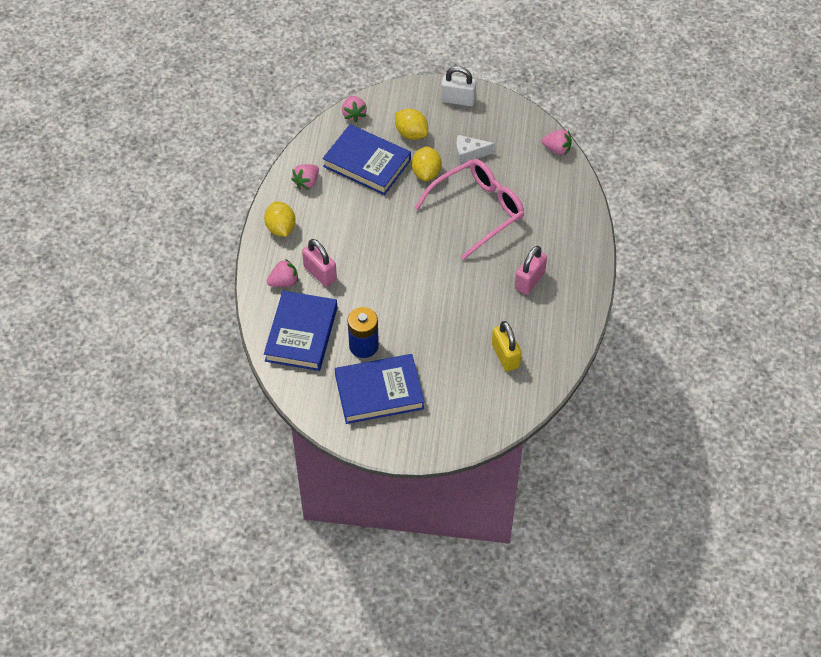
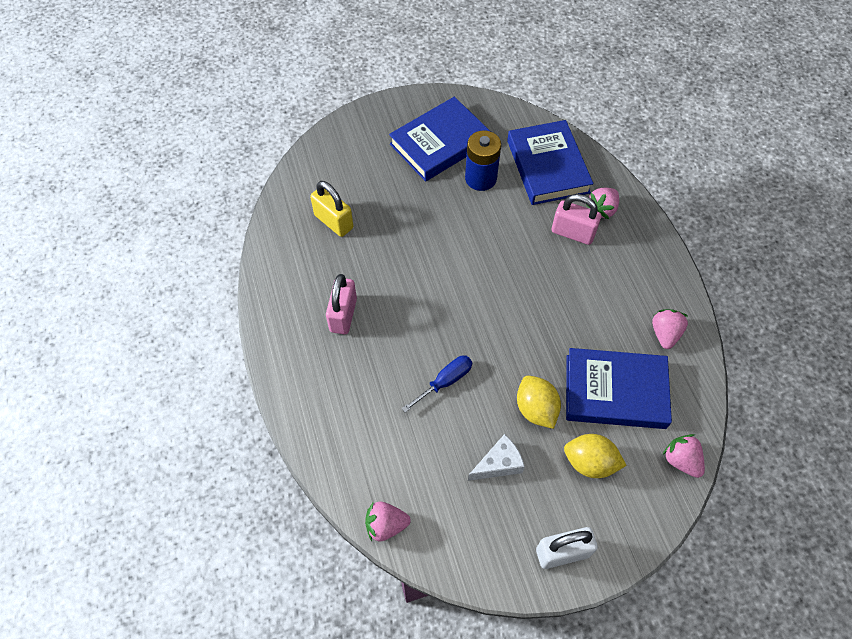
camera: 155 degrees right, 5 degrees up
yellow lemon [264,202,296,237] -> none
pink glasses [415,159,524,260] -> blue screwdriver [402,355,472,412]

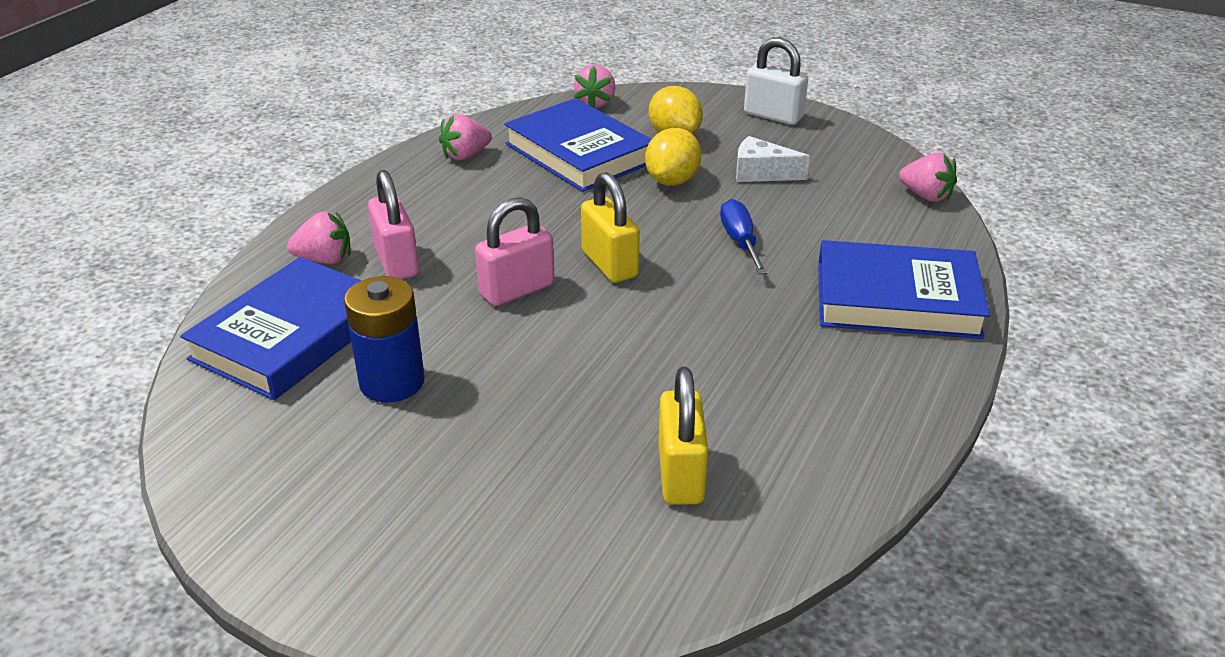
camera: 135 degrees left, 25 degrees down
pink padlock [326,274,357,334] -> pink padlock moved to [475,197,555,306]
blue book [389,97,491,182] -> blue book moved to [818,240,990,339]
blue screwdriver [402,355,472,412] -> blue screwdriver turned 75 degrees clockwise [720,199,767,275]
none -> yellow padlock [581,172,640,283]

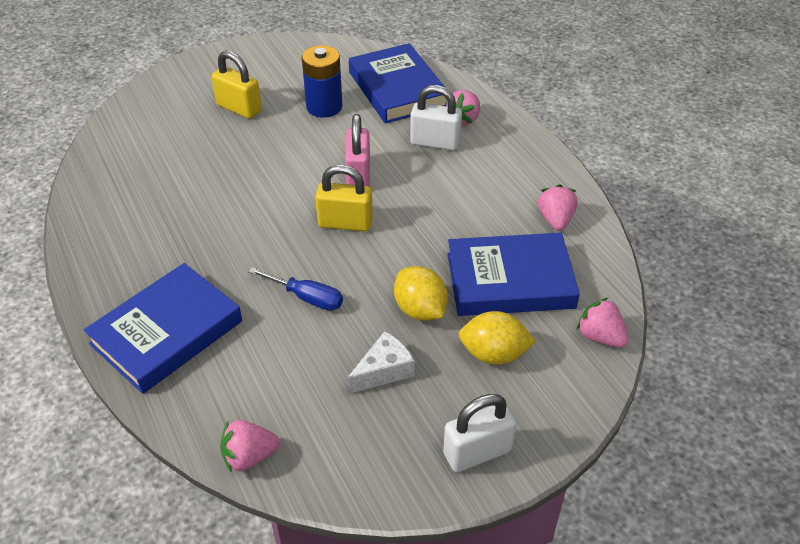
camera: 125 degrees right, 10 degrees up
pink padlock [368,170,419,279] -> white padlock [410,85,462,150]
yellow padlock [659,367,708,505] -> yellow padlock moved to [212,51,262,119]

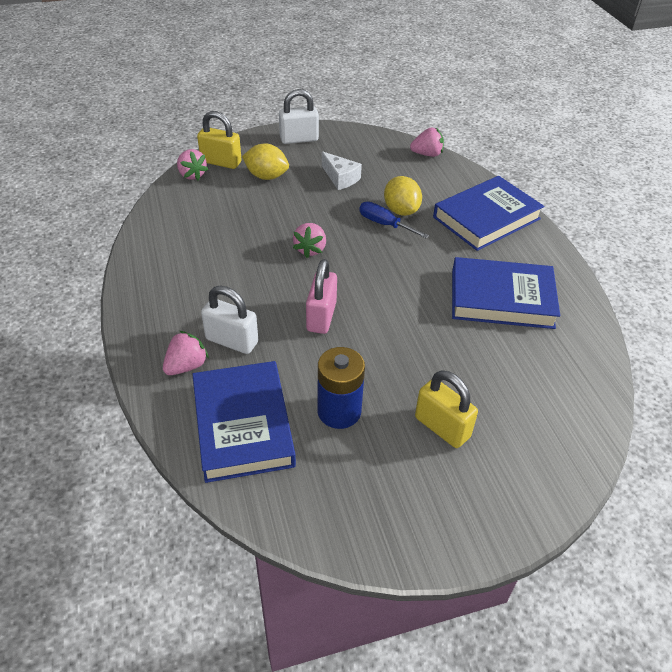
camera: 170 degrees left, 0 degrees up
yellow padlock [315,165,373,231] -> yellow padlock moved to [197,111,242,169]
white cheese [347,331,414,394] -> white cheese turned 105 degrees counterclockwise [322,151,362,190]
yellow lemon [394,266,448,321] -> yellow lemon moved to [384,176,422,216]
blue book [448,233,580,316] -> blue book moved to [452,257,560,329]
pink strawberry [538,184,578,231] -> pink strawberry moved to [293,223,326,258]

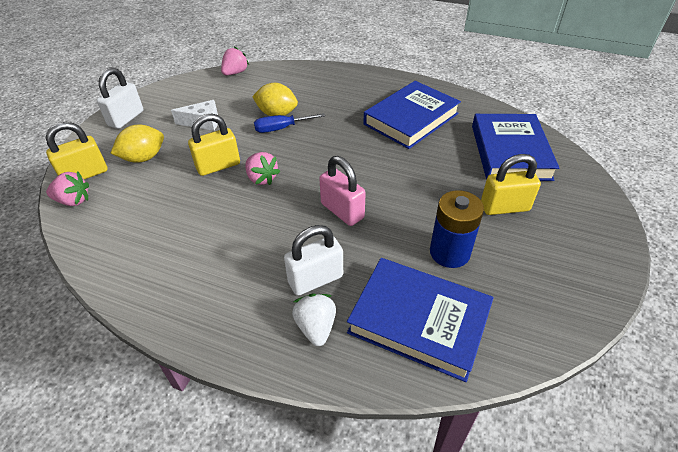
camera: 50 degrees left, 0 degrees up
pink strawberry [163,331,209,375] -> white strawberry [292,294,336,346]
blue book [433,176,544,251] -> blue book moved to [472,114,559,181]
none -> yellow padlock [188,114,240,176]

